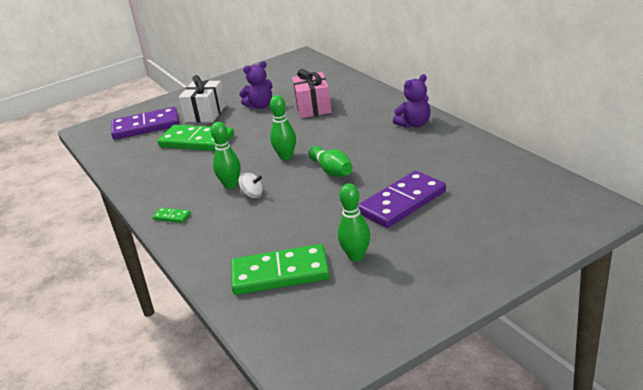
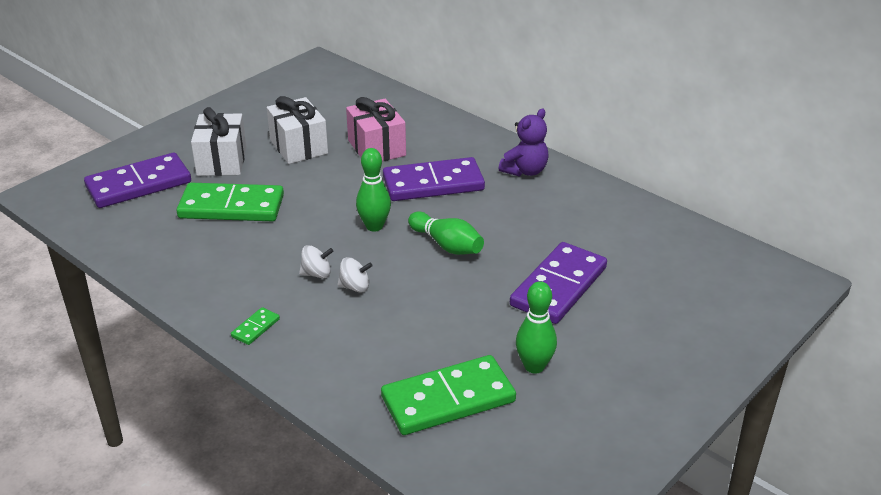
camera: 20 degrees left, 5 degrees up
green domino [152,208,191,223] -> green domino turned 60 degrees counterclockwise [231,307,280,345]
green bowling pin [211,122,240,189] -> white spinning top [299,245,333,278]
purple teddy bear [239,61,273,109] -> white gift [267,96,328,164]
none -> purple domino [383,157,485,201]

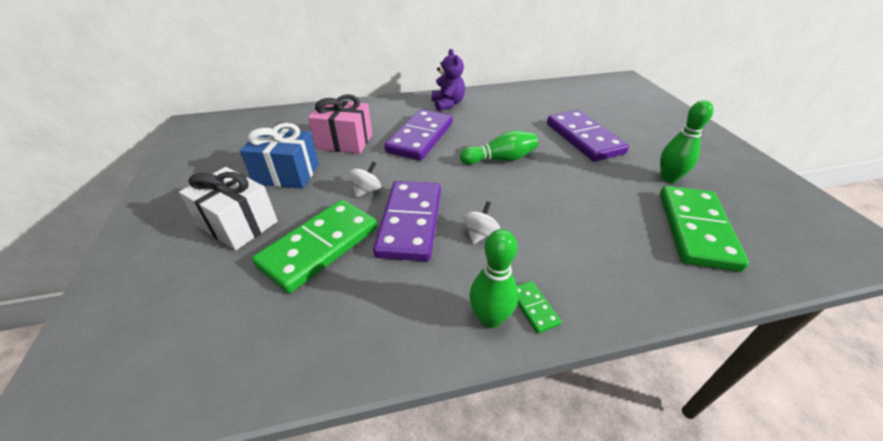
camera: 55 degrees left, 5 degrees up
purple domino [84,153,191,208] -> purple domino moved to [373,181,441,261]
white gift [267,96,328,164] -> blue gift [240,123,319,189]
white spinning top [337,257,373,293] -> white spinning top moved to [349,162,381,197]
green bowling pin [356,148,391,232] -> green bowling pin moved to [470,229,518,328]

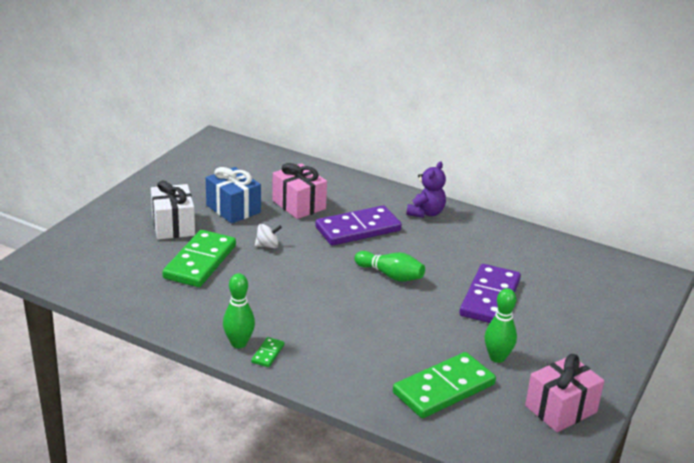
camera: 40 degrees right, 10 degrees down
green domino [252,200,377,293] -> green domino turned 60 degrees counterclockwise [162,230,236,287]
purple domino [373,181,441,261] -> none
white spinning top [463,201,500,244] -> none
none -> pink gift [525,354,604,432]

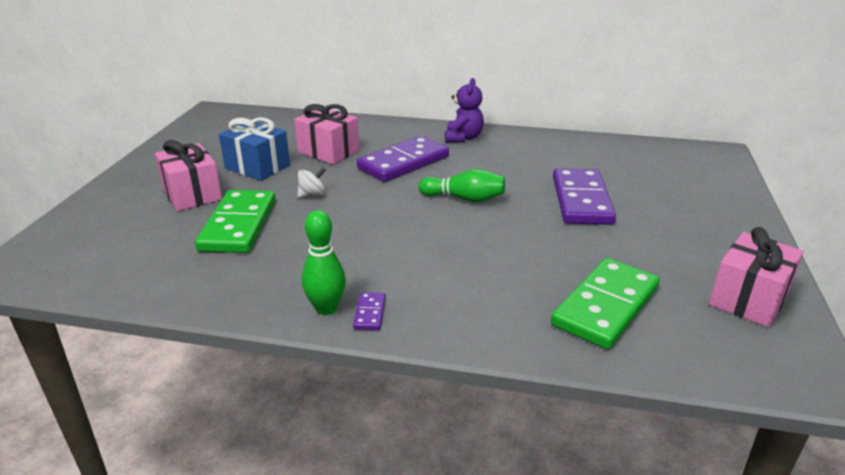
camera: 15 degrees left, 0 degrees up
white gift [151,180,195,240] -> pink gift [155,140,222,211]
green domino [251,337,284,367] -> purple domino [353,292,386,330]
green bowling pin [485,288,517,363] -> none

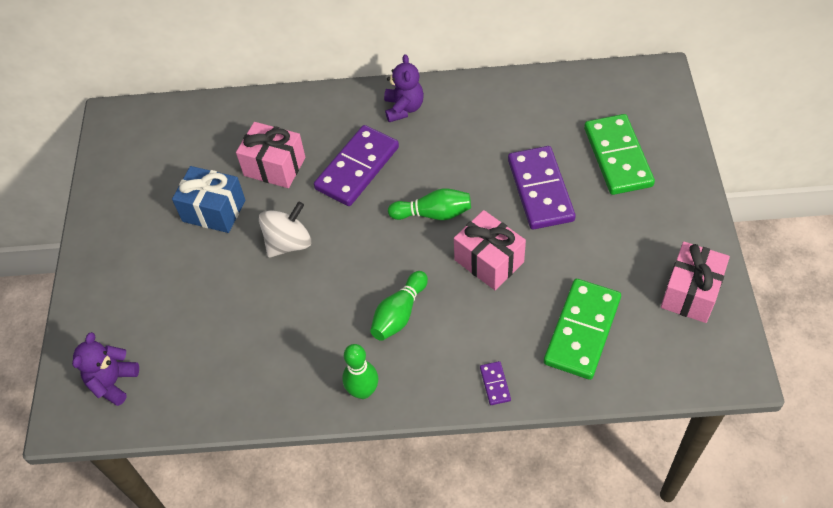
camera: 10 degrees left, 25 degrees up
pink gift [155,140,222,211] -> pink gift moved to [454,210,526,290]
green domino [195,190,276,253] -> green domino moved to [584,114,655,195]
white spinning top [298,167,326,198] -> white spinning top [259,201,311,258], size x1.72
purple domino [353,292,386,330] -> purple domino moved to [480,361,511,405]
none -> purple teddy bear [72,332,139,406]
none -> green bowling pin [370,271,428,341]

